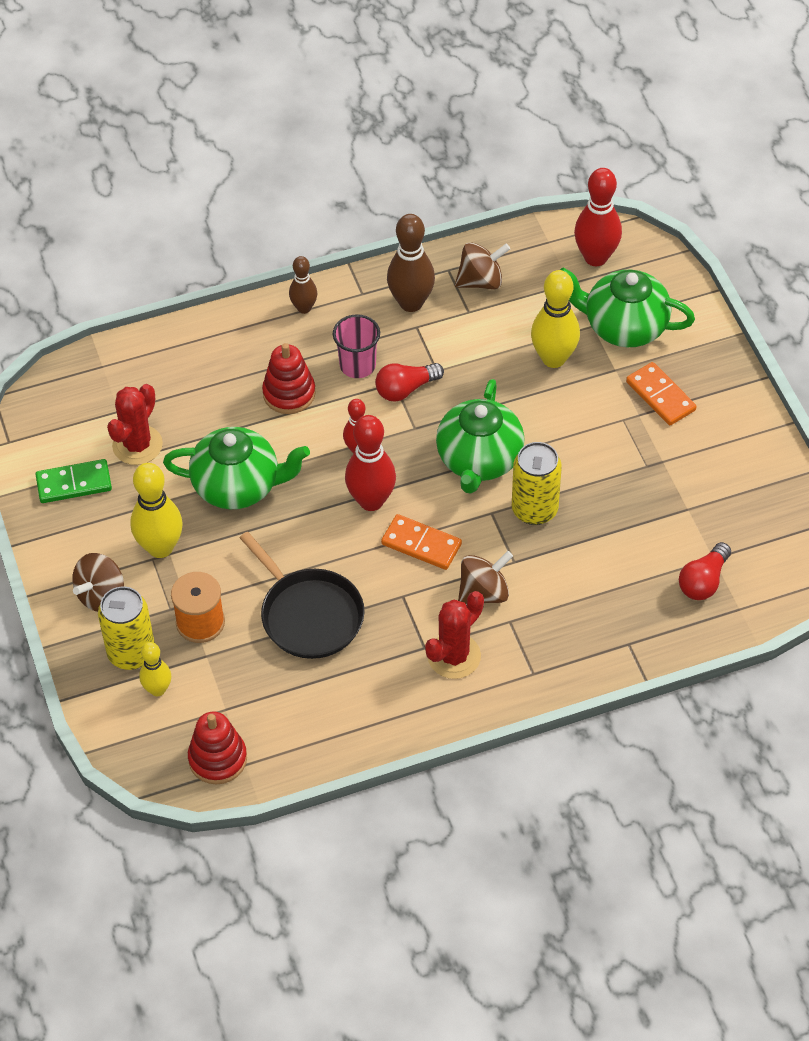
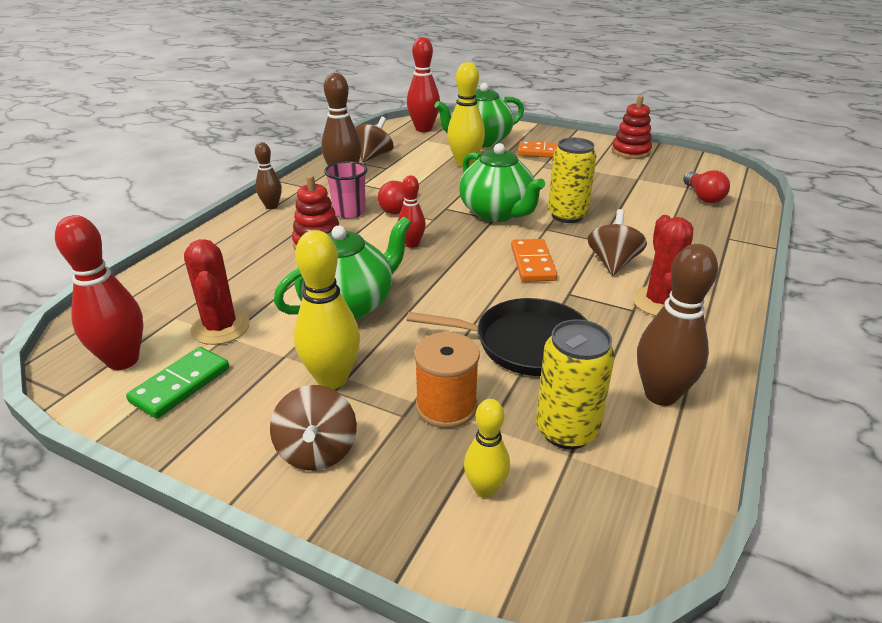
camera: 45 degrees left, 20 degrees down
yellow can [98,587,155,670] -> yellow can moved to [536,319,615,449]
red stacking toy [188,711,247,785] -> red stacking toy moved to [612,95,652,159]
red bowling pin [345,415,396,511] -> red bowling pin moved to [55,215,143,370]
orange domino [381,514,462,570] -> orange domino turned 75 degrees counterclockwise [511,239,557,282]
none -> brown bowling pin [637,244,718,406]

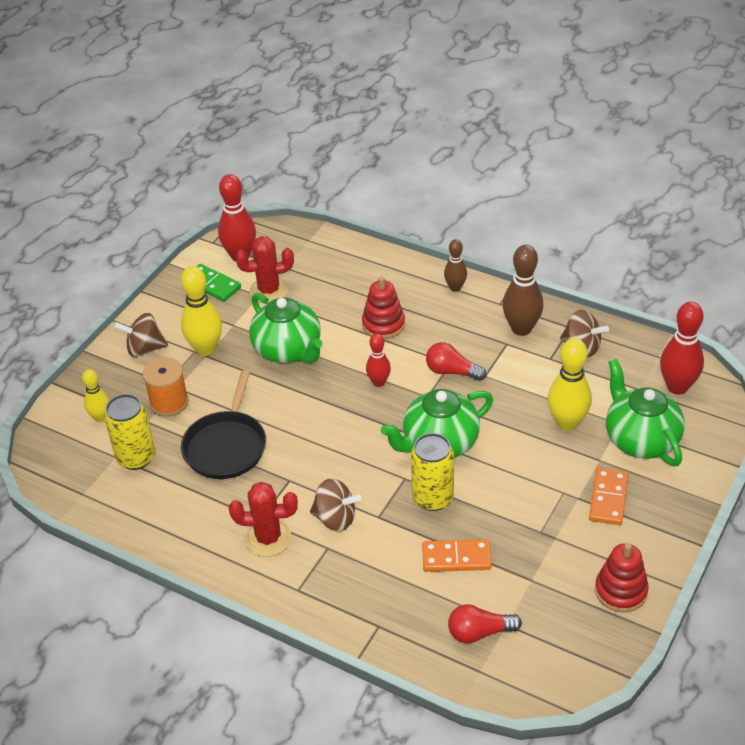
camera: 95 degrees right, 10 degrees up
pink cup [324,161,367,219] -> none
orange domino [511,239,557,282] -> orange domino moved to [422,539,492,572]
brown bowling pin [637,244,718,406] -> none

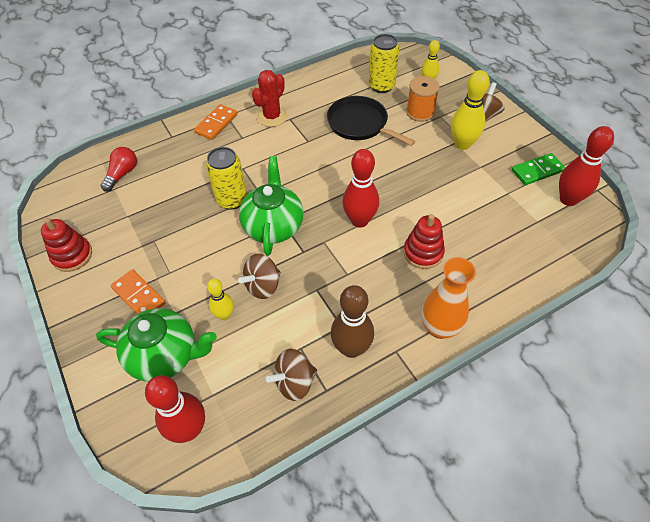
camera: 120 degrees right, 10 degrees up
red cactus [235,236,294,303] -> none
green teapot [249,293,323,363] -> none
brown spinning top [310,478,362,531] -> brown spinning top moved to [238,254,281,299]
red bowling pin [366,334,391,387] -> red bowling pin [342,149,379,228], size x1.68
orange domino [422,539,492,572] -> orange domino moved to [194,104,237,140]
red light bulb [426,342,486,381] -> none
brown bowling pin [444,239,467,292] -> orange vase [422,257,476,339]
yellow bowling pin [548,338,592,431] -> yellow bowling pin [207,279,234,320], size x0.59

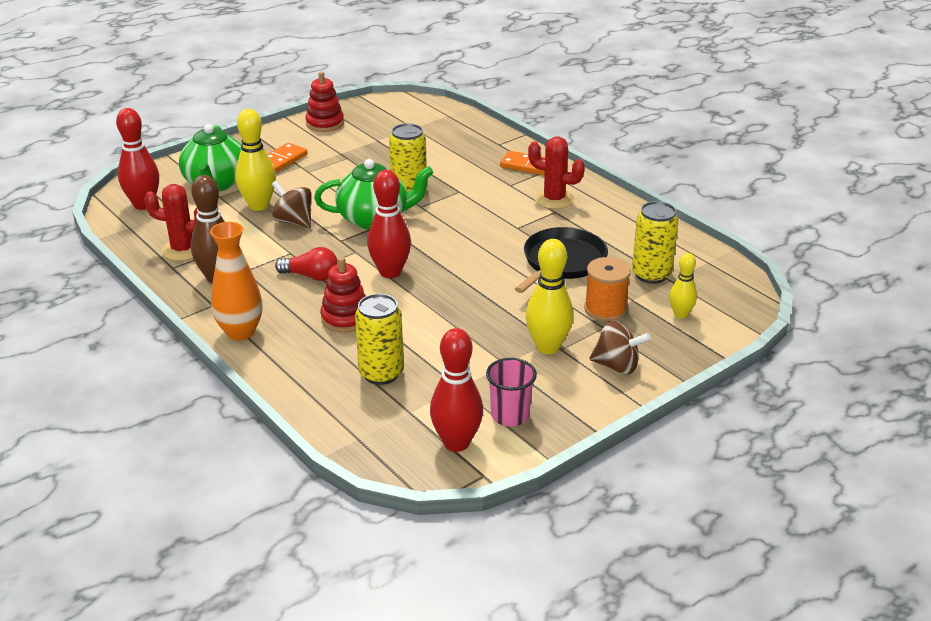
camera: 80 degrees right, 20 degrees down
red light bulb [101,147,137,192] -> red light bulb moved to [275,247,338,281]
yellow bowling pin [207,279,234,320] -> yellow bowling pin [235,109,276,211], size x1.68
brown spinning top [266,349,317,401] -> red cactus [144,184,198,261]
green domino [512,153,565,185] -> pink cup [486,358,537,426]
none -> yellow can [355,294,404,385]

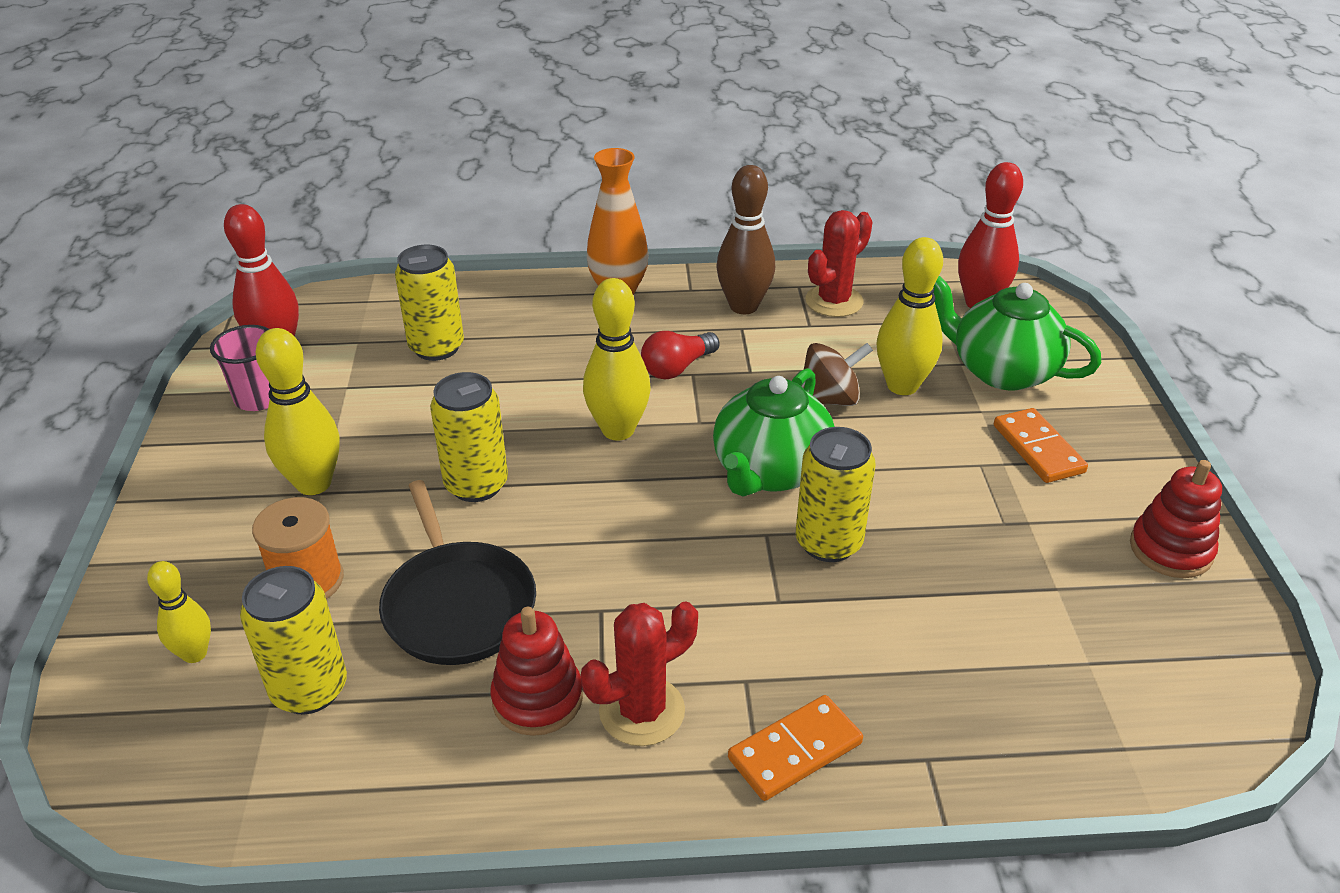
camera: 125 degrees right, 5 degrees up
red stacking toy [320,257,366,333] -> red stacking toy moved to [490,607,583,736]
red bowling pin [367,170,411,278] -> yellow bowling pin [583,278,651,441]
brown spinning top [589,321,651,375] -> none
none -> yellow can [430,372,508,502]

